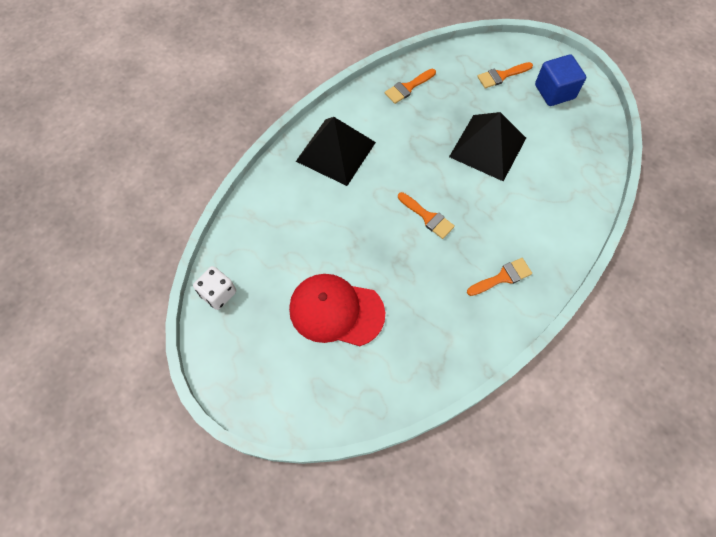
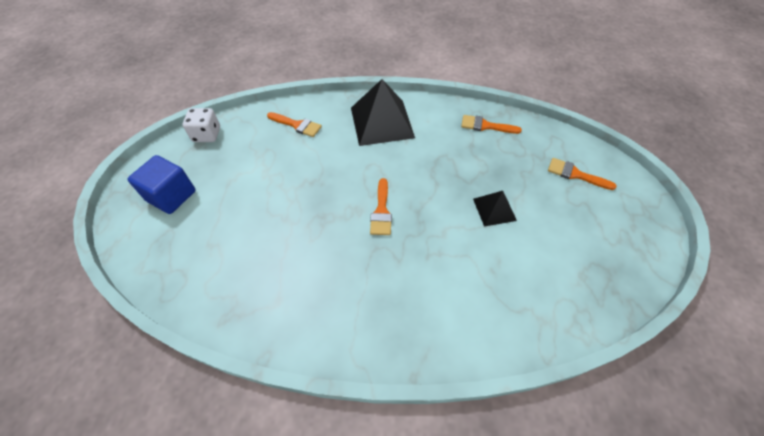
camera: 50 degrees right, 10 degrees down
red cap [289,274,385,346] -> none
black pyramid [449,112,526,181] -> black pyramid [473,191,517,226], size x0.52
orange brush [467,258,532,296] -> orange brush moved to [267,112,322,137]
blue cube [535,54,586,106] -> blue cube moved to [128,155,195,214]

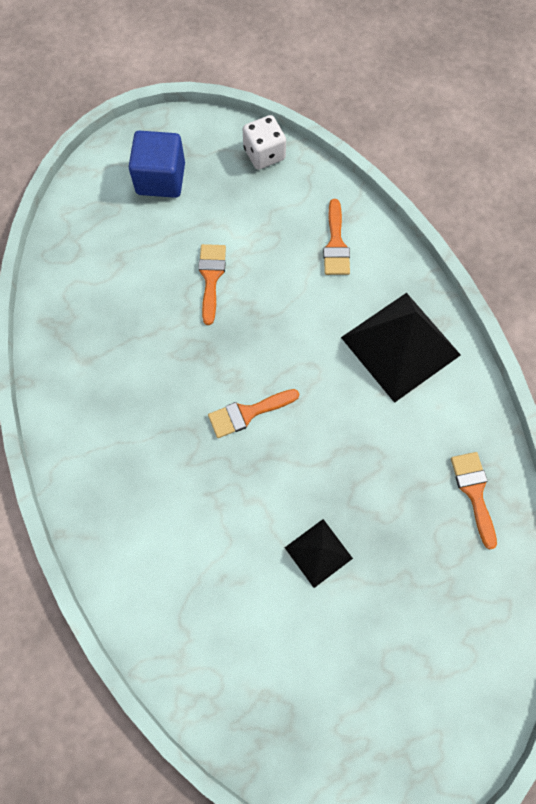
camera: 65 degrees right, 15 degrees up
orange brush [548,158,617,190] -> orange brush moved to [198,244,226,325]

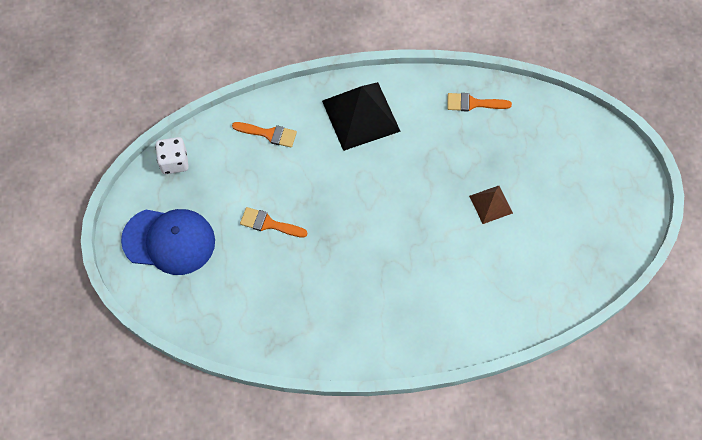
camera: 75 degrees left, 5 degrees down
blue cube [129,131,185,198] -> blue cap [121,209,215,275]
orange brush [208,389,299,438] -> none
black pyramid [285,519,353,588] -> brown pyramid [469,186,513,224]

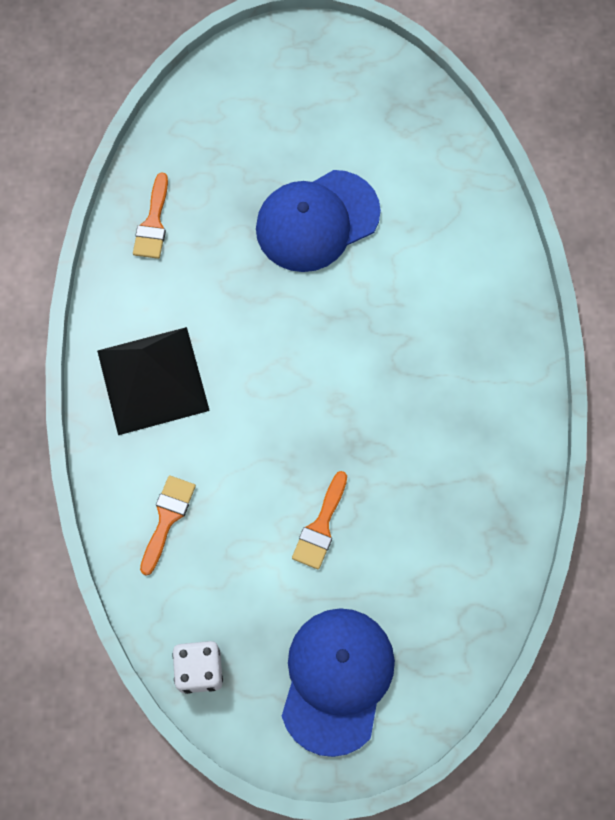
camera: 85 degrees left, 5 degrees up
brown pyramid [469,186,513,224] -> blue cap [256,170,381,272]

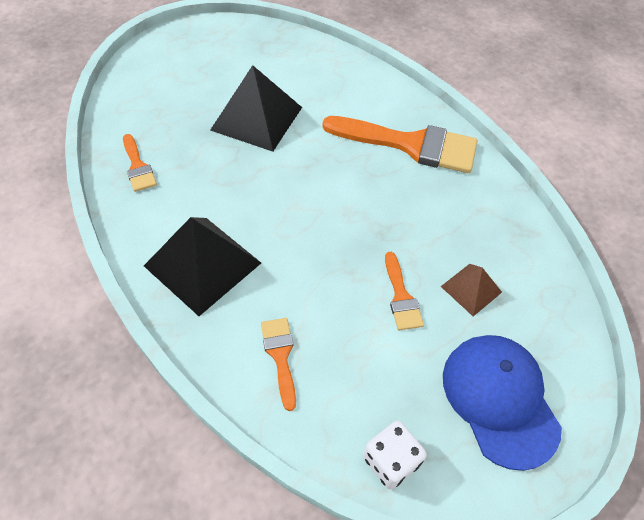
camera: 35 degrees left, 15 degrees down
blue cap [256,170,381,272] -> black pyramid [210,65,302,152]
none -> orange brush [322,116,477,173]
none -> brown pyramid [440,264,502,316]

